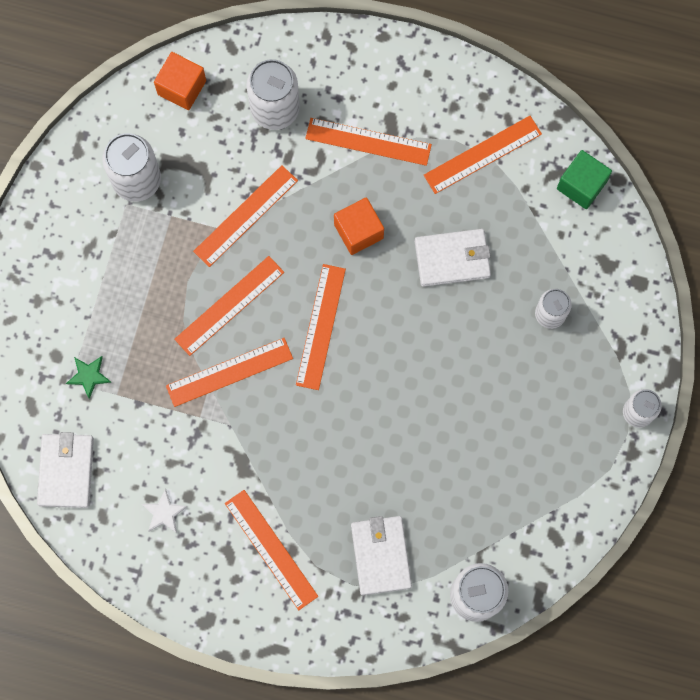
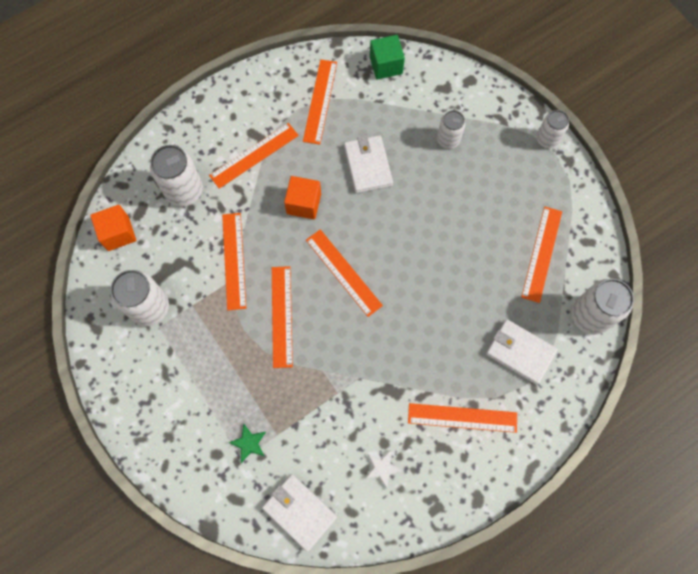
camera: 50 degrees left, 5 degrees down
orange ruler [166,338,293,407] -> orange ruler moved to [521,207,562,303]
white wallet [415,229,491,287] -> white wallet turned 45 degrees counterclockwise [344,135,393,193]

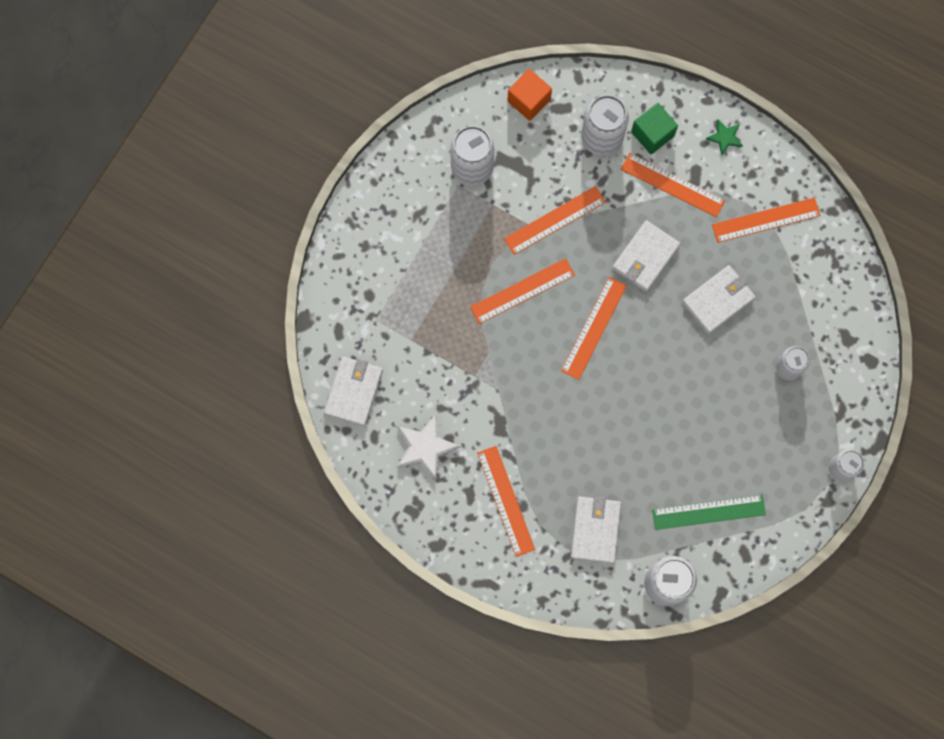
camera: 65 degrees right, 5 degrees up
green star [228,424,266,463] -> green star moved to [706,119,743,156]
orange cube [284,176,321,219] -> white wallet [612,220,680,292]
white star [365,450,403,489] -> white star [397,414,461,480], size x1.71
green cube [370,35,405,80] -> green cube moved to [631,103,678,154]
orange ruler [521,207,562,303] -> green ruler [652,495,766,530]

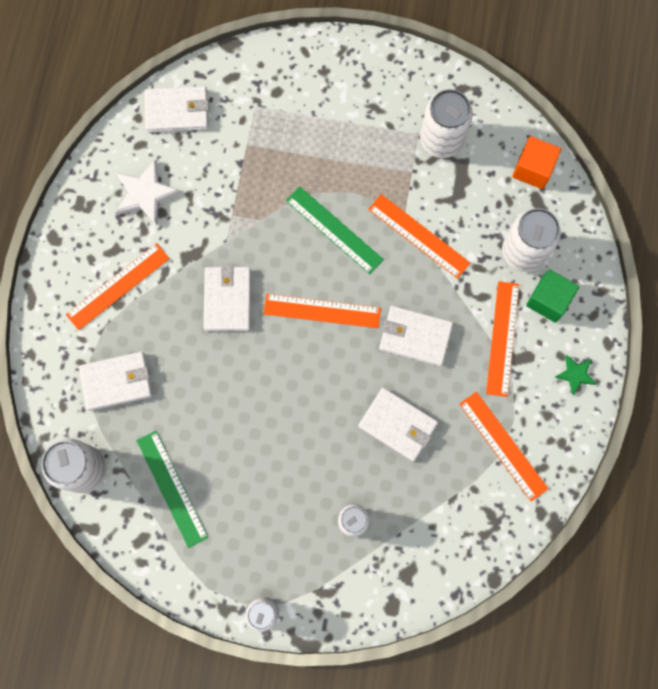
camera: 70 degrees right, 0 degrees up
orange ruler [470,258,575,324] -> green ruler [286,187,384,274]
none -> white wallet [204,265,251,331]

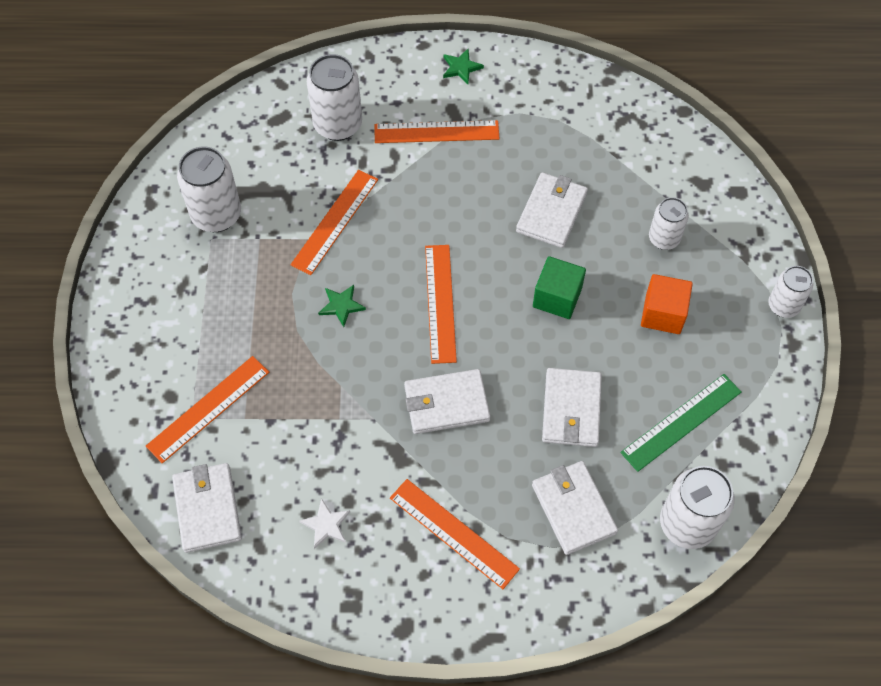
camera: 100 degrees left, 15 degrees down
white star [115,159,182,226] -> white star [299,498,350,549], size x0.58
green ruler [286,187,384,274] -> green star [318,285,366,327]
white wallet [379,306,453,366] -> white wallet moved to [542,368,602,447]
orange ruler [459,392,548,501] -> orange ruler moved to [146,356,269,463]
orange cube [512,136,561,189] -> orange cube moved to [641,274,693,334]
green cube [526,269,579,323] -> green cube moved to [533,256,586,319]

